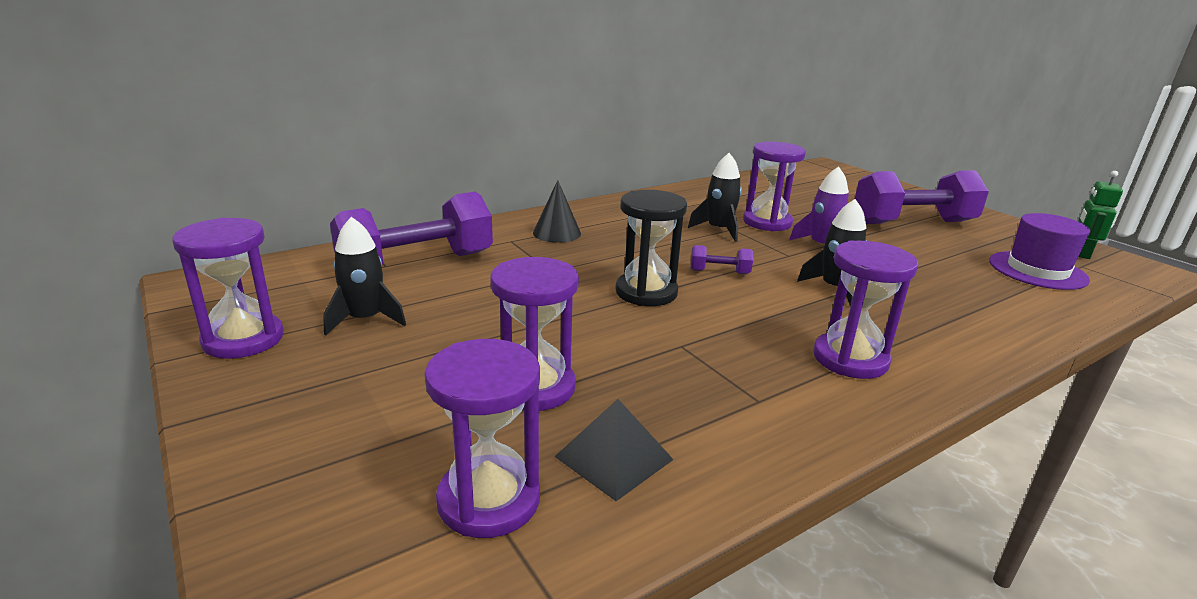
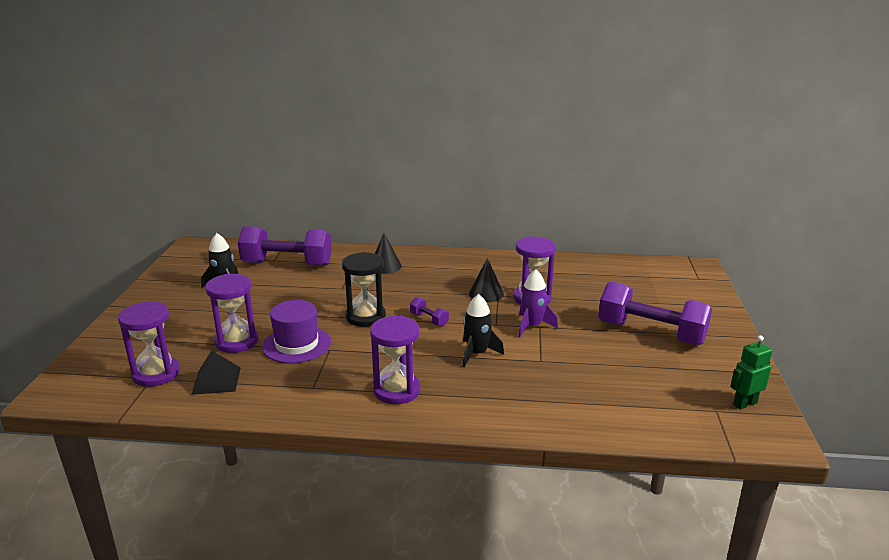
camera: 40 degrees right, 0 degrees up
purple hourglass [172,218,284,359] -> none
black rocket [688,153,742,242] -> black cone [469,258,504,302]
purple hat [989,213,1090,290] -> purple hat moved to [262,300,331,363]

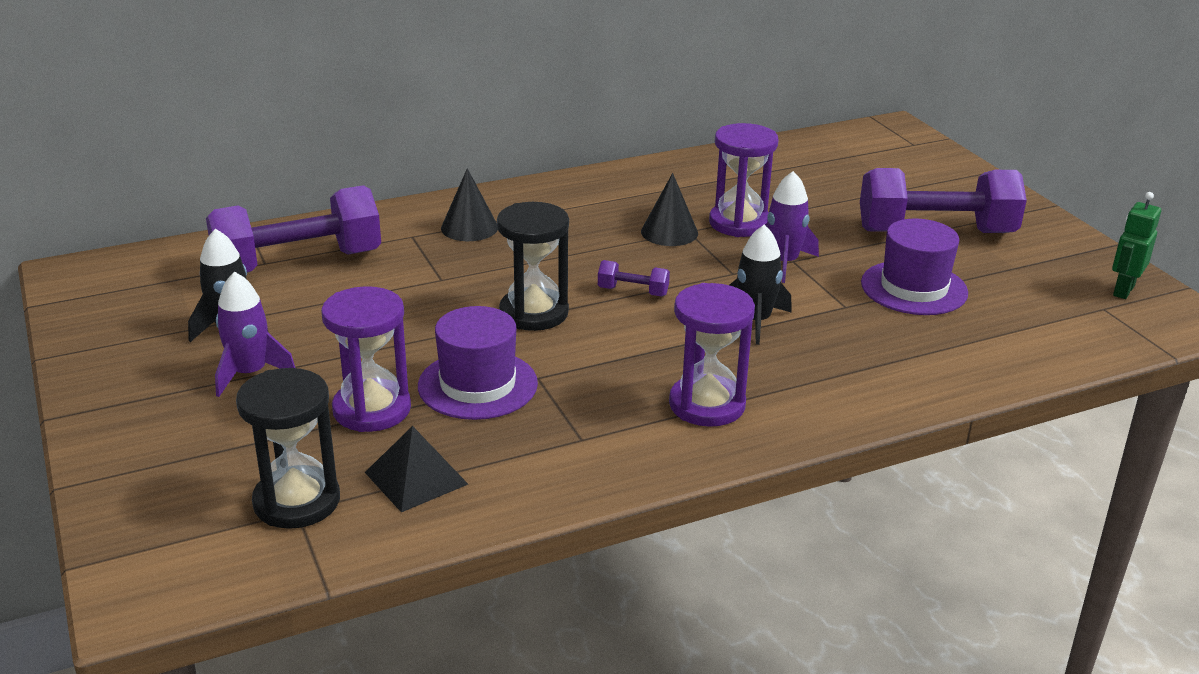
camera: 30 degrees left, 5 degrees up
purple hourglass [118,301,180,387] -> black hourglass [236,368,340,529]
none -> purple rocket [215,272,295,397]
none -> purple hat [861,218,968,315]

